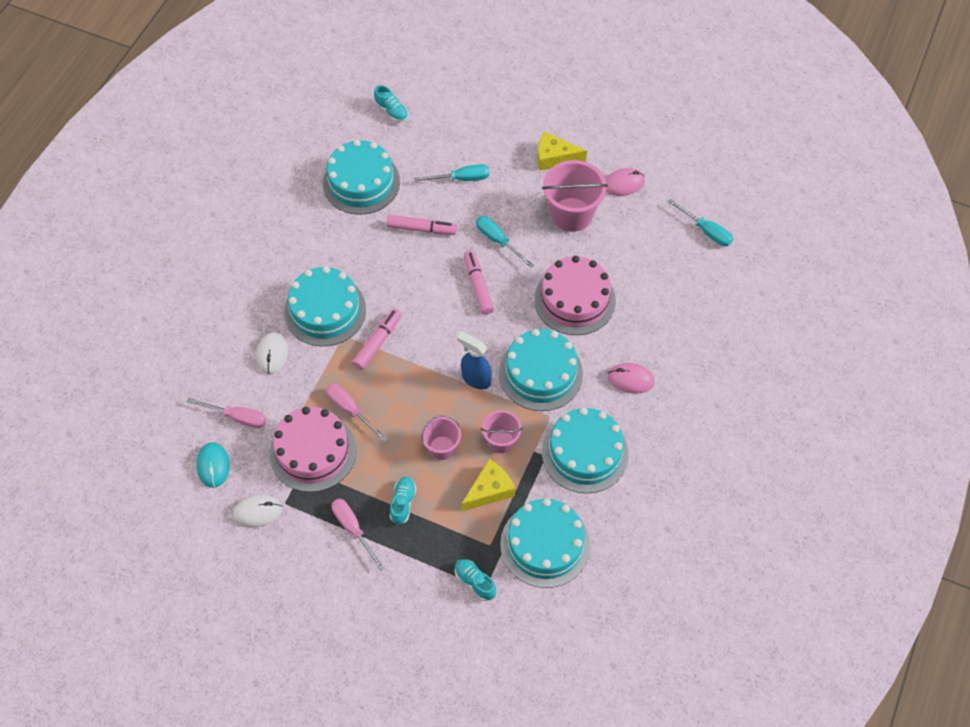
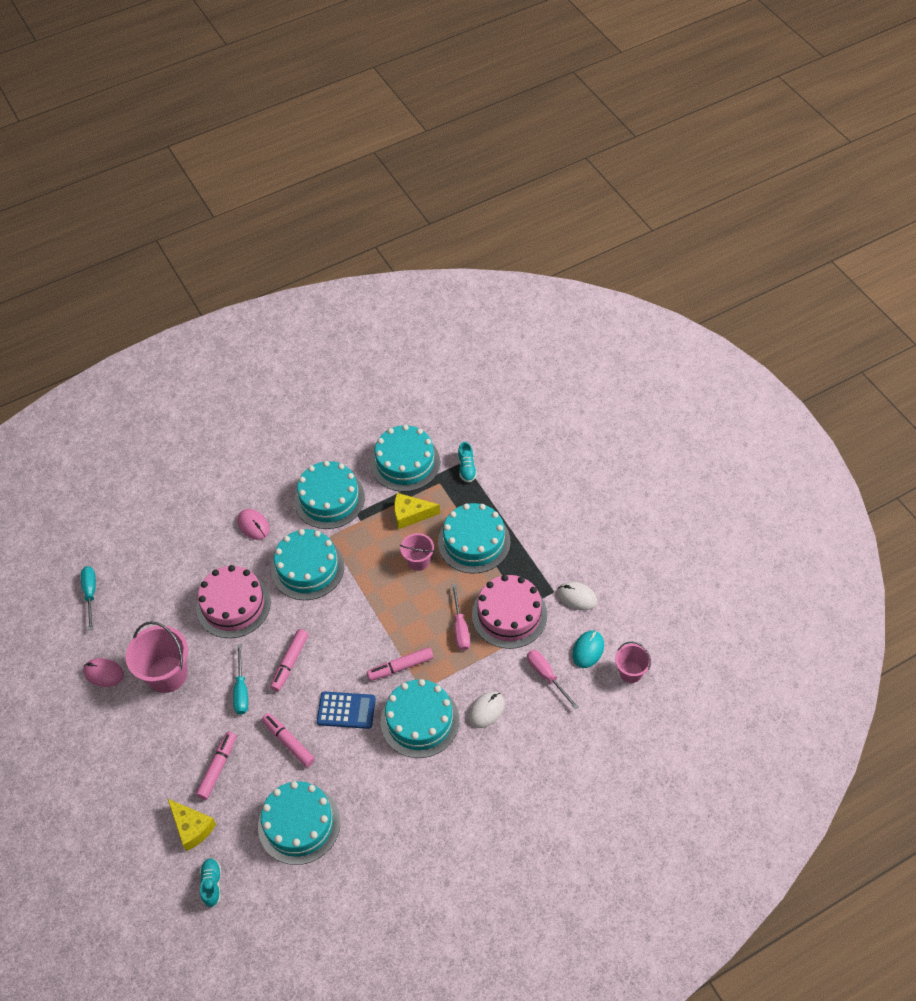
camera: 140 degrees left, 5 degrees down
pink screwdriver [332,498,385,571] -> none
turquoise shoe [390,477,416,525] -> turquoise cake [438,503,511,573]
turquoise screwdriver [414,164,489,182] -> pink marker [196,732,236,800]
blue spray bottle [457,332,492,389] -> none
pink bucket [481,410,522,453] -> pink bucket moved to [615,642,651,683]
yellow cheese [538,132,587,171] -> yellow cheese moved to [168,799,216,851]
none -> blue calculator [317,692,376,729]

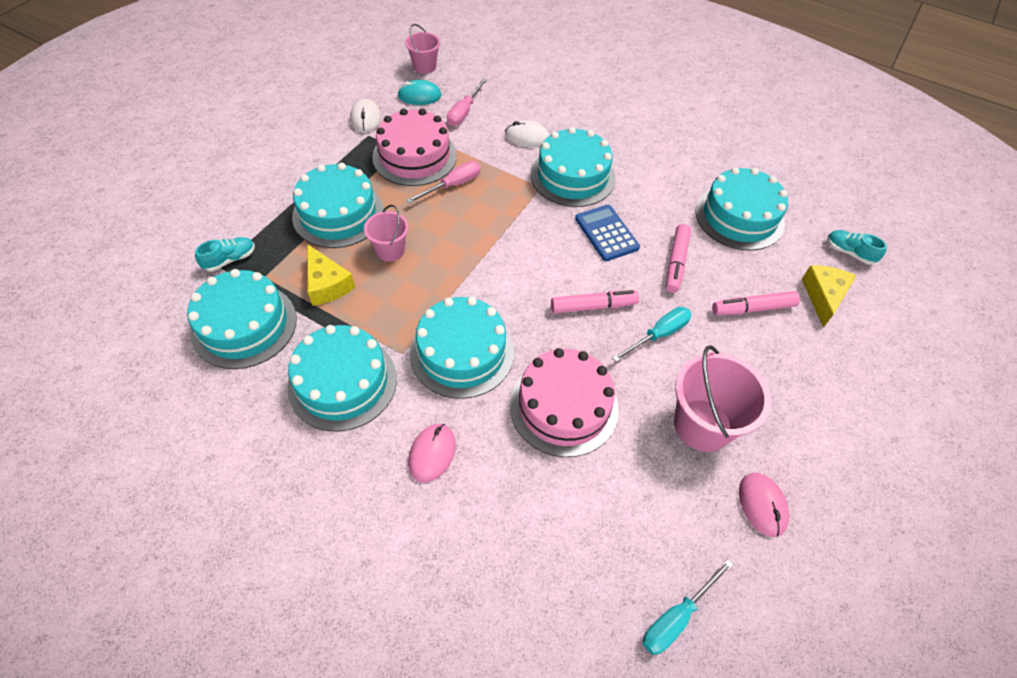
camera: 125 degrees left, 0 degrees up
turquoise shoe [200,858,221,907] -> turquoise shoe turned 75 degrees clockwise [827,230,887,265]
pink marker [367,647,433,681] -> none

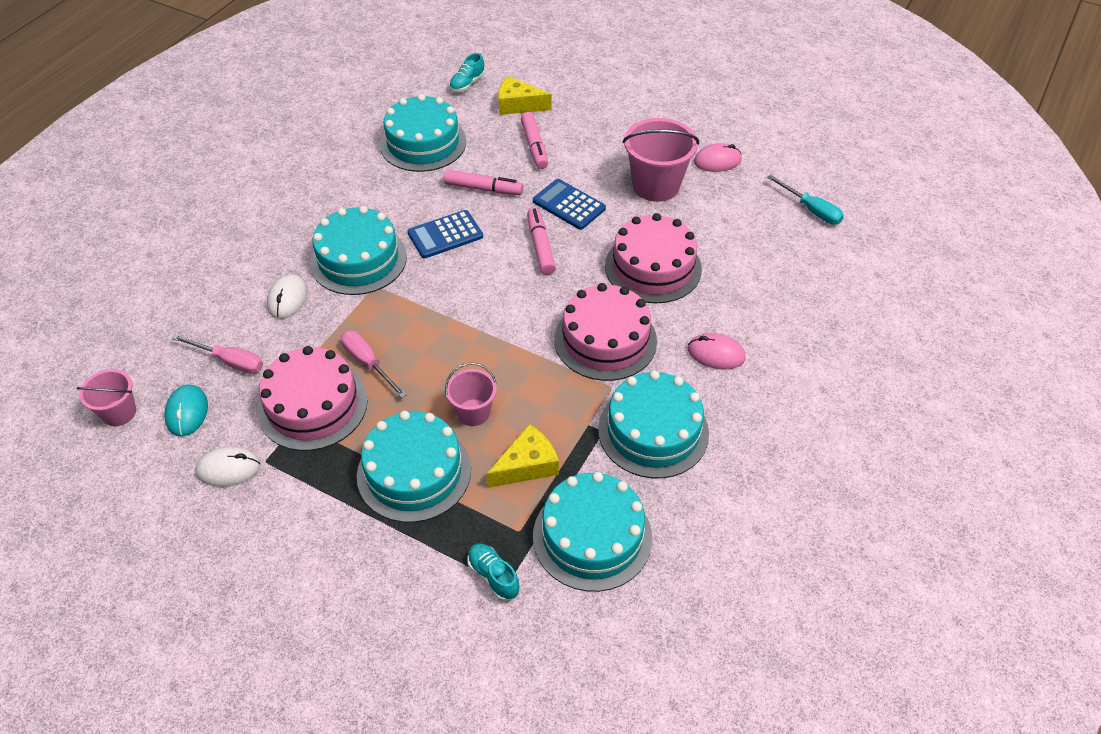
camera: 90 degrees left, 5 degrees down
turquoise cake [410,297,514,399] -> pink cake [554,283,657,381]
turquoise screwdriver [612,307,691,362] -> blue calculator [533,179,606,230]

